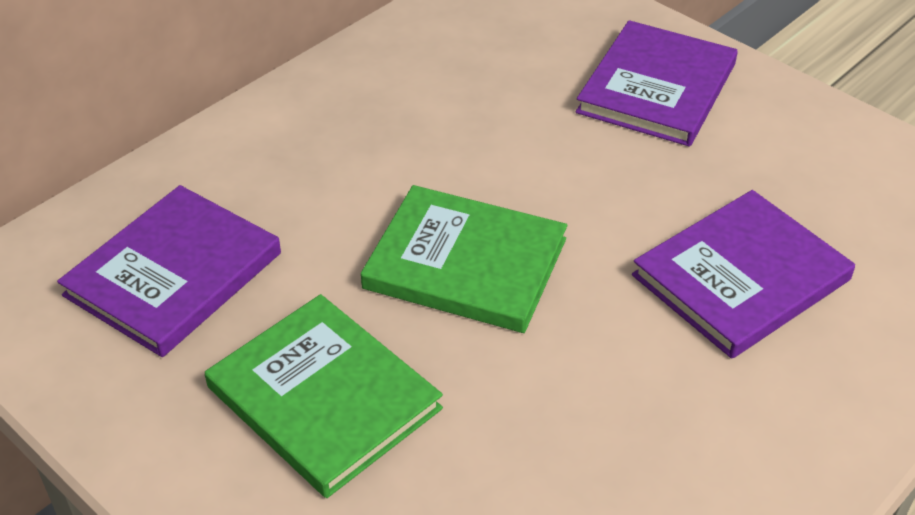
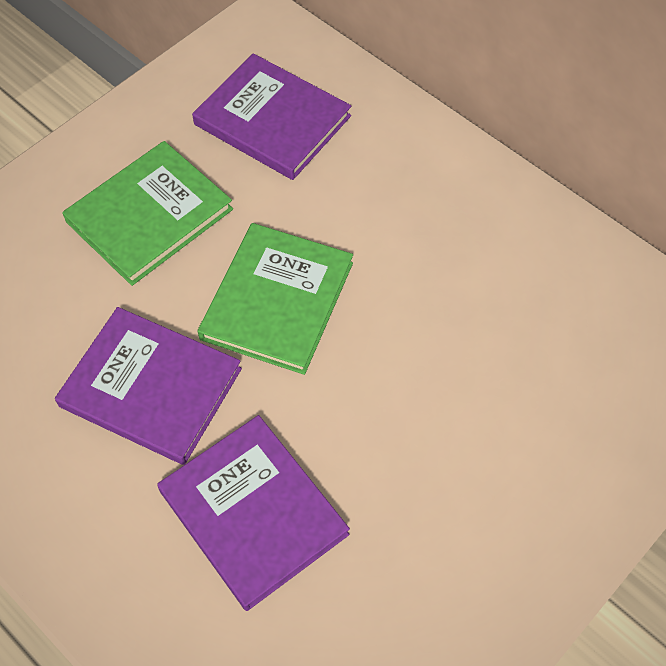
camera: 90 degrees right, 15 degrees up
purple book [576,20,738,147] -> purple book moved to [55,307,242,465]

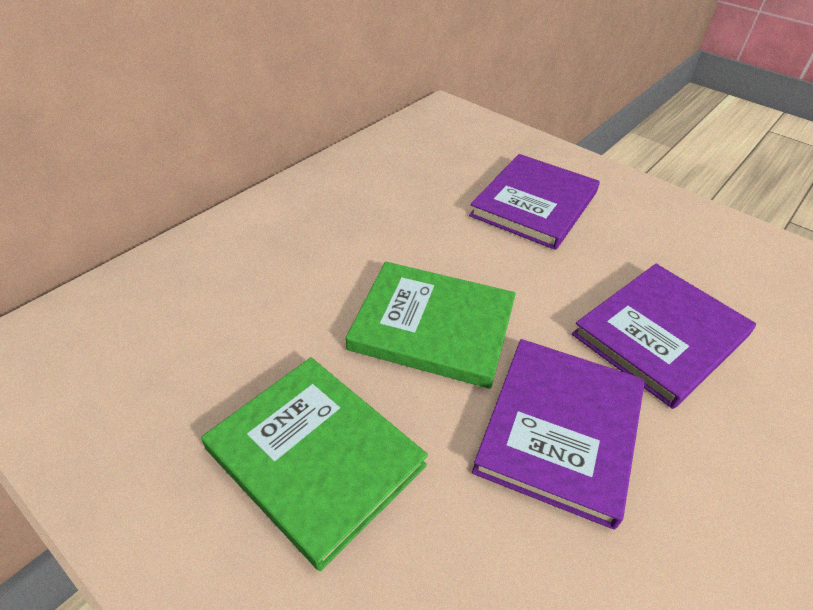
camera: 95 degrees left, 15 degrees down
purple book [192,53,351,180] -> purple book moved to [469,154,600,250]

